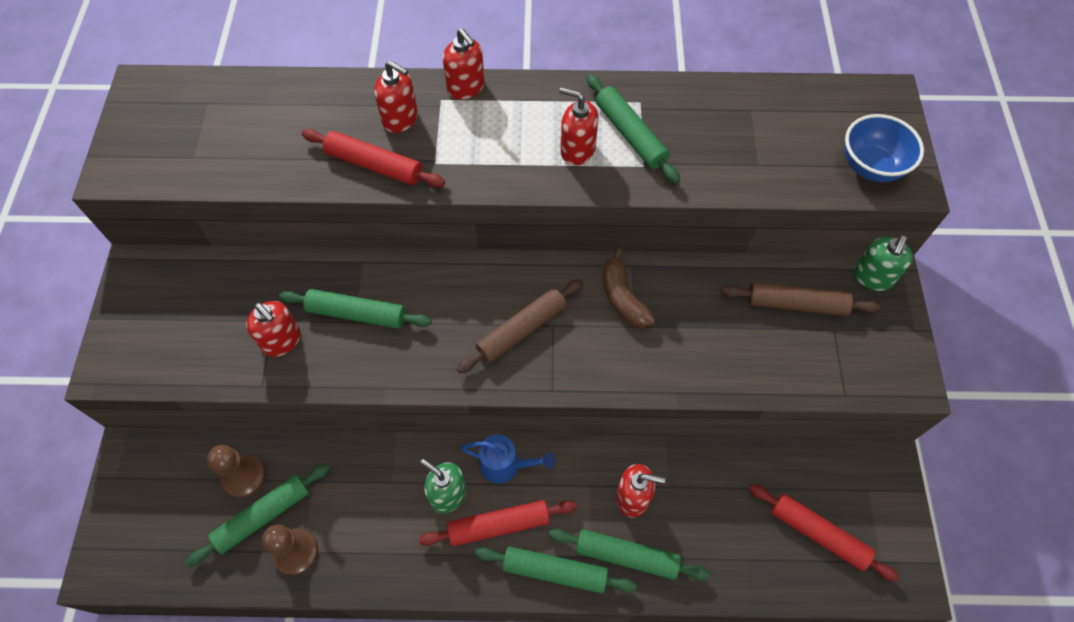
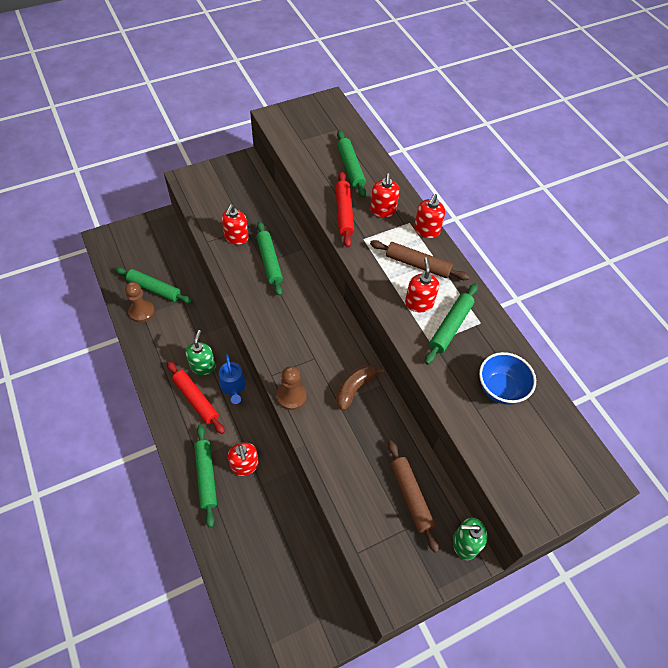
camera: 60 degrees right, 5 degrees down
brown pawn [207,445,266,498] -> brown pawn moved to [277,366,307,410]
brown rolling pin [456,279,583,374] -> brown rolling pin moved to [370,240,470,280]
green rolling pin [475,546,637,593] -> green rolling pin moved to [337,130,367,198]
red rolling pin [749,484,899,582] -> none
blue bowl [845,114,924,182] -> blue bowl moved to [479,352,536,405]

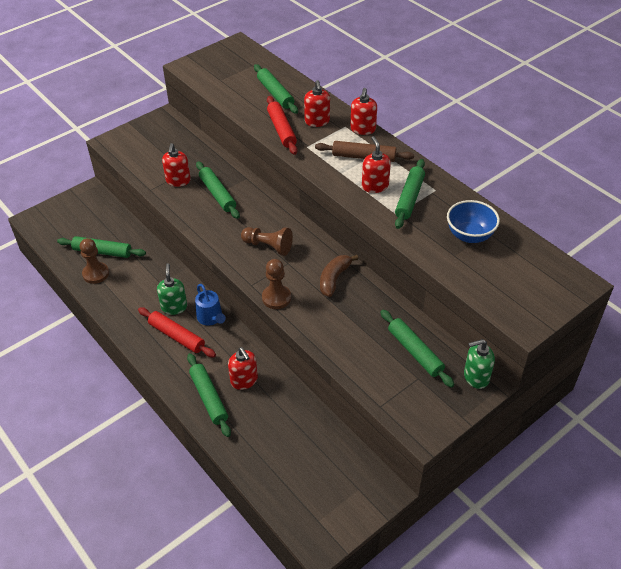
camera: 10 degrees left, 10 degrees down
brown rolling pin [388,440,439,553] -> green rolling pin [380,310,454,388]
none -> brown pawn [241,227,293,256]

